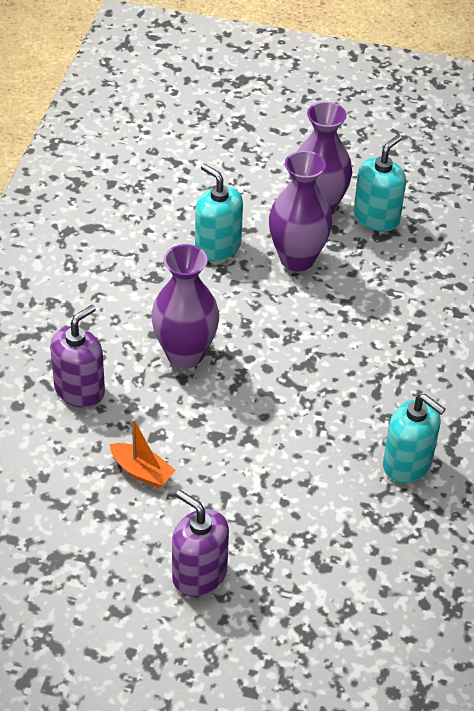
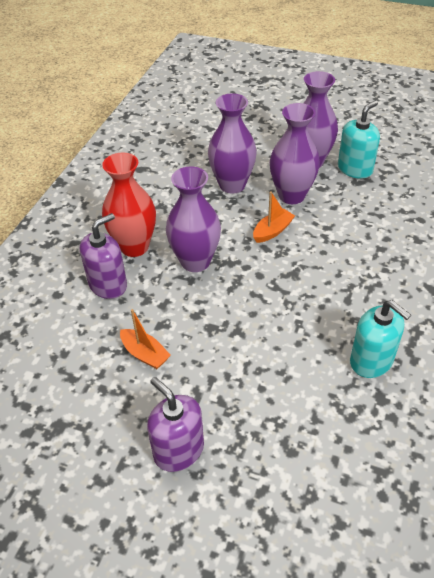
camera: 10 degrees right, 0 degrees up
turquoise soap dispenser [195,164,243,262] -> purple vase [208,94,257,194]
none -> red vase [102,153,156,257]
none -> orange boat [253,192,295,243]

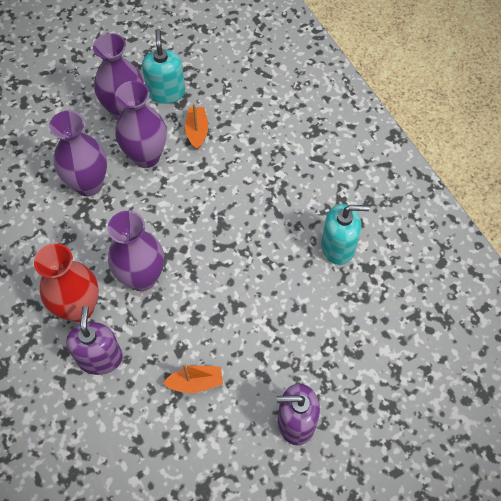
camera: 50 degrees left, 15 degrees up
orange boat [253,192,295,243] -> orange boat moved to [185,104,208,150]

